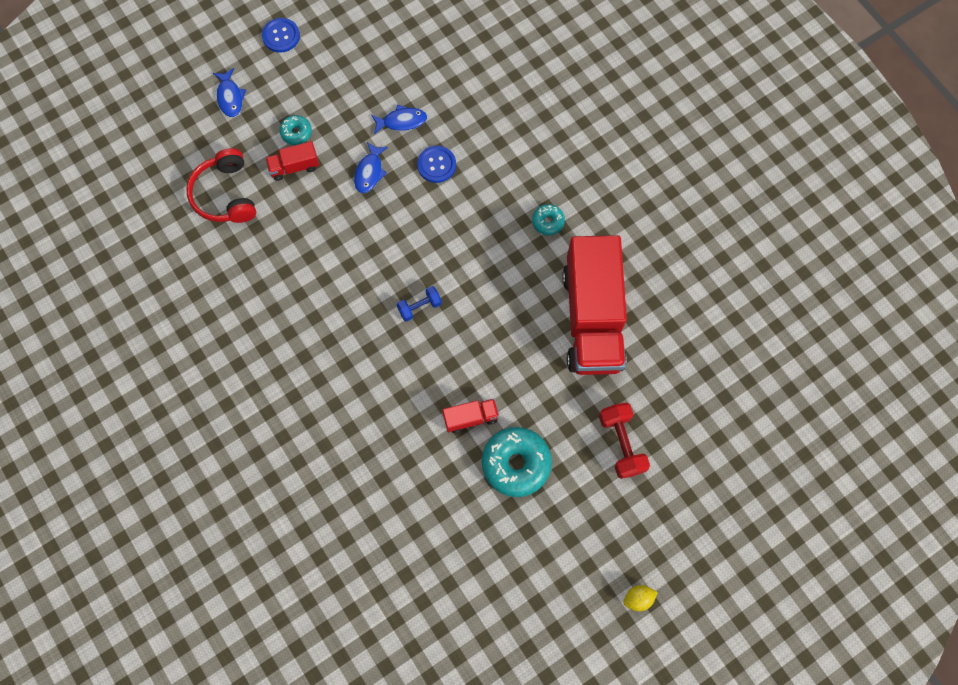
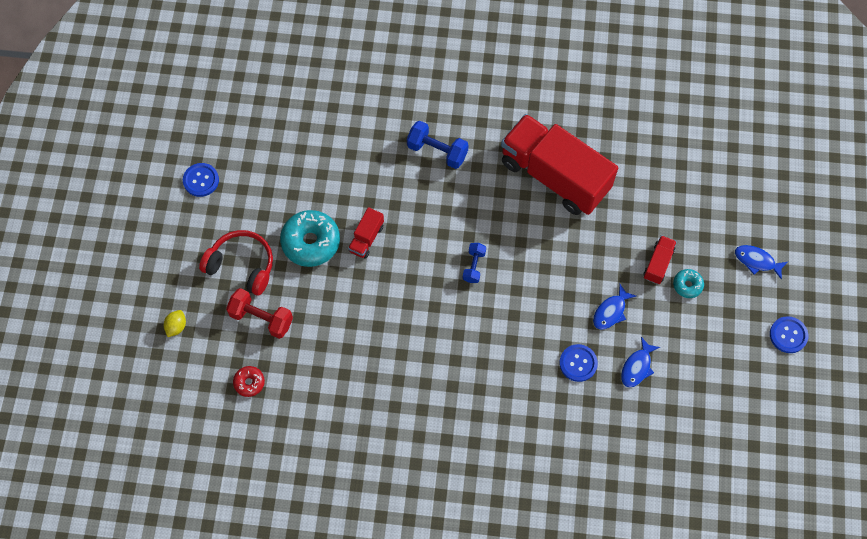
camera: 130 degrees right, 5 degrees down
red headphones [186,148,256,223] -> red headphones moved to [199,230,273,295]
blue fish [354,142,388,193] -> blue fish turned 105 degrees counterclockwise [593,284,636,330]
turquoise donut [532,204,565,235] -> none
red truck [562,235,627,375] -> red truck moved to [501,114,618,215]
yellow lemon [623,585,658,611] -> yellow lemon moved to [164,310,186,337]
none -> blue button [183,163,219,197]
none -> red donut [233,366,265,397]
none -> blue dumbbell [407,121,469,169]

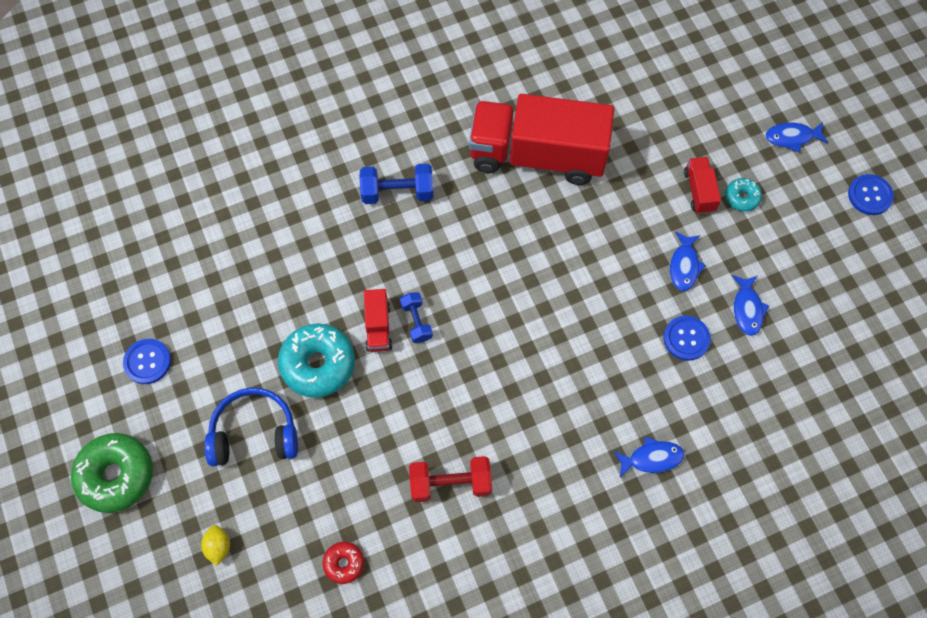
camera: 30 degrees left, 0 degrees up
red headphones [199,230,273,295] -> blue headphones [204,388,298,466]
red dumbbell [226,288,293,339] -> red dumbbell moved to [409,456,492,502]
blue dumbbell [462,243,486,283] -> blue dumbbell moved to [400,292,433,343]
none -> green donut [71,433,153,513]
none -> blue fish [614,437,685,477]

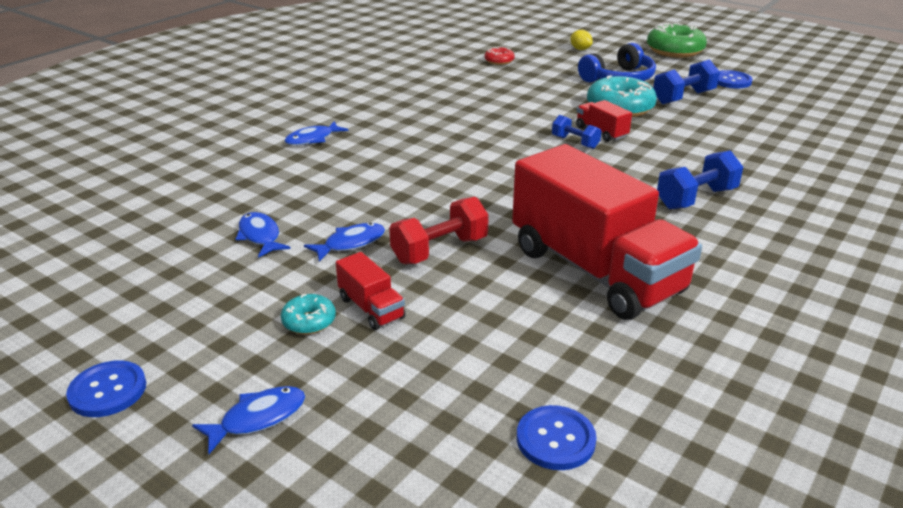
camera: 150 degrees right, 35 degrees down
red dumbbell [409,456,492,502] -> red dumbbell moved to [389,197,489,264]
red truck [469,94,614,185] -> red truck turned 75 degrees clockwise [512,144,702,320]
blue button [663,316,711,361] -> blue button moved to [517,405,597,470]
blue fish [670,231,706,291] -> blue fish turned 75 degrees clockwise [304,223,385,262]
none -> blue dumbbell [653,59,720,104]

